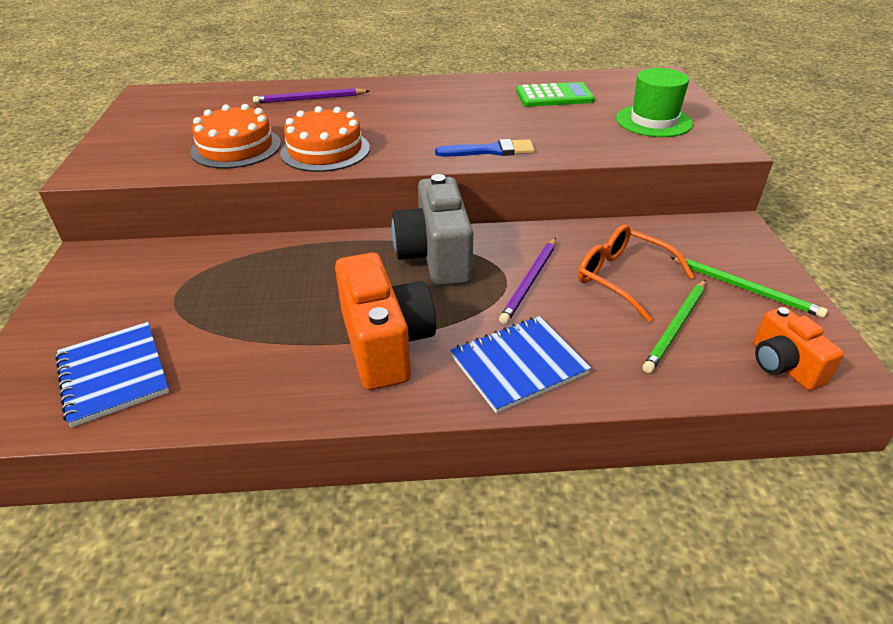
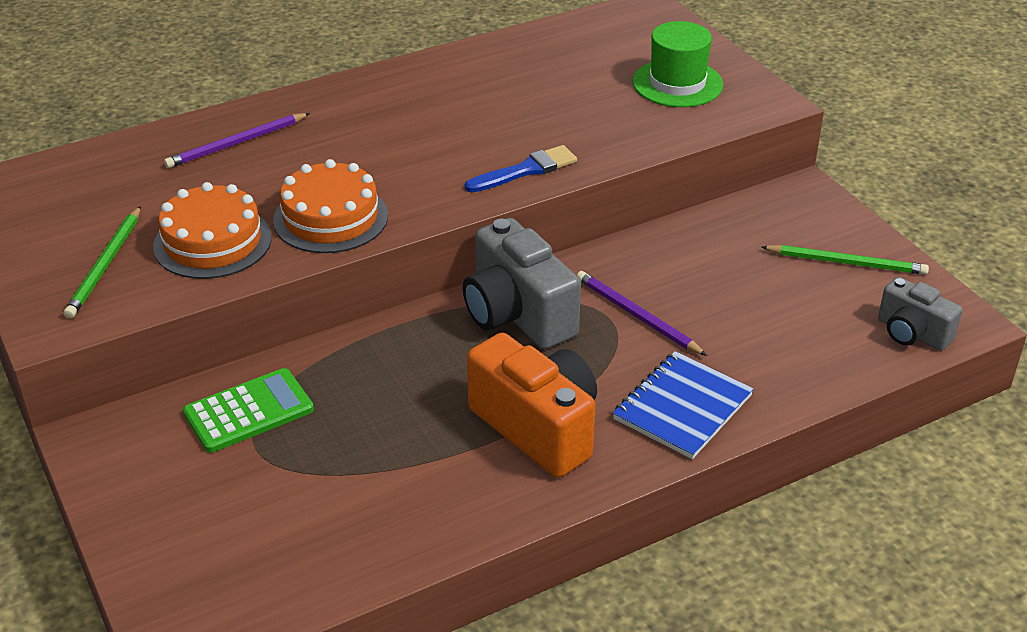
camera: 25 degrees left, 0 degrees up
blue notebook [55,322,169,427] -> none
purple pencil [499,238,556,324] -> purple pencil turned 135 degrees clockwise [577,271,707,356]
green calculator [516,82,595,107] -> green calculator moved to [183,368,314,453]
orange glasses [578,225,695,322] -> none
green pencil [643,280,706,373] -> green pencil moved to [64,206,141,318]
orange camera [753,307,844,390] -> grey camera [878,277,963,351]

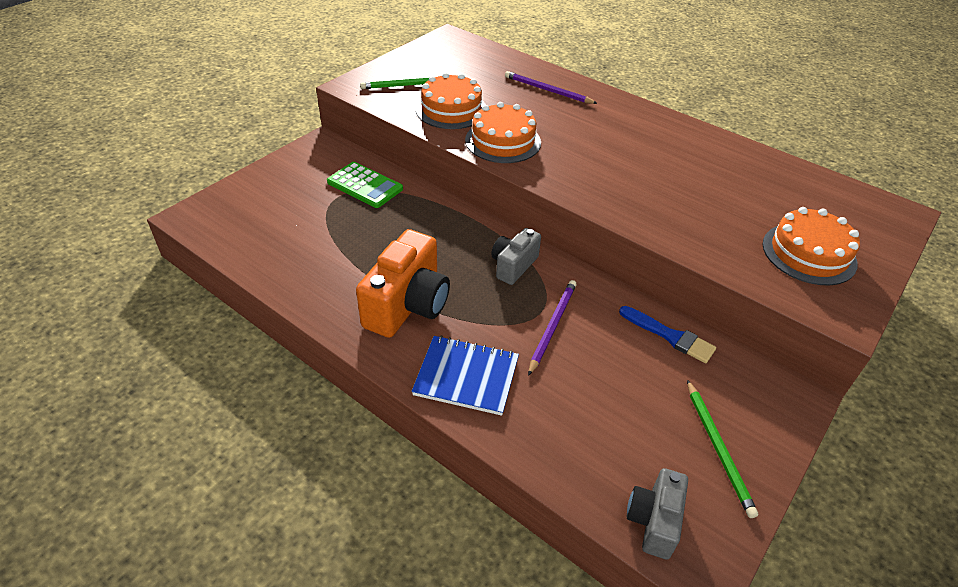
camera: 65 degrees right, 5 degrees up
grey camera [463,218,581,349] -> grey camera [491,228,541,285], size x0.59
blue brush [465,145,577,192] -> blue brush moved to [619,306,716,363]
green hat [632,21,723,107] -> orange cake [763,207,860,285]

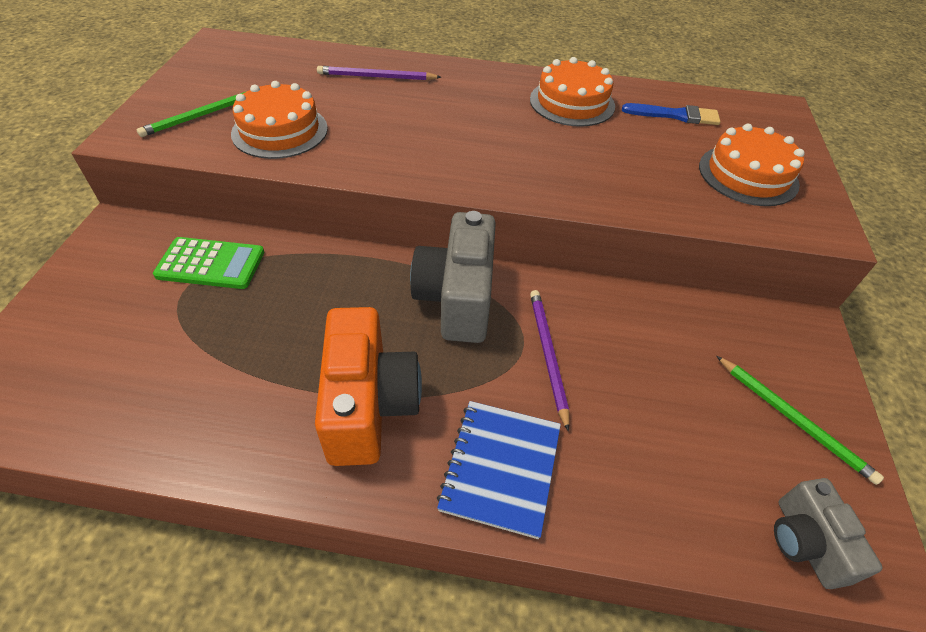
camera: 30 degrees left, 5 degrees up
blue notebook [411,335,519,416] -> blue notebook turned 60 degrees counterclockwise [437,401,561,539]
orange cake [465,102,541,163] -> orange cake moved to [530,57,615,127]
grey camera [491,228,541,285] -> grey camera [410,211,496,343], size x1.70
blue brush [619,306,716,363] -> blue brush moved to [622,103,721,125]

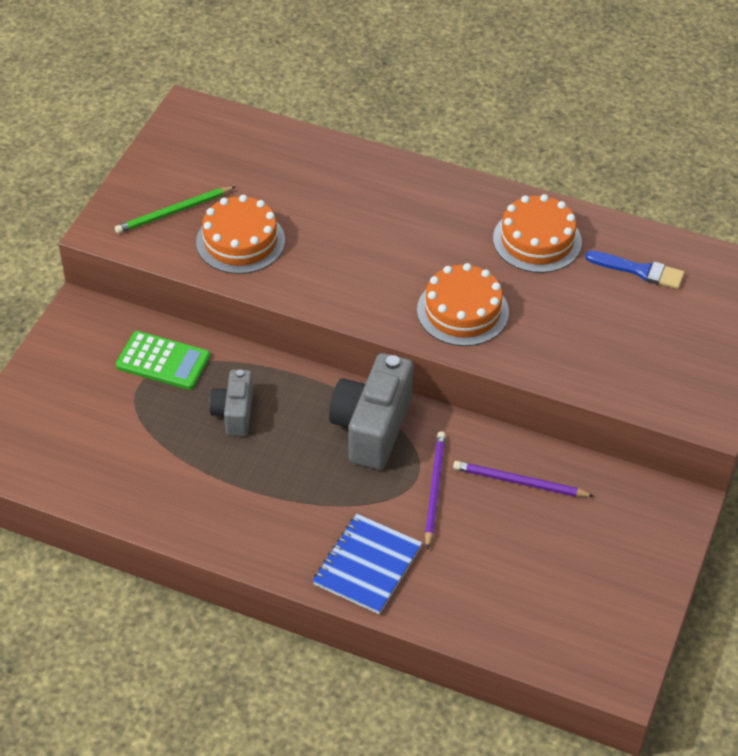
camera: 15 degrees right, 0 degrees up
orange camera [315,307,422,466] -> none
purple pencil [317,66,441,80] -> purple pencil moved to [453,461,594,497]
orange cake [699,124,805,206] -> orange cake moved to [417,263,509,346]
green pencil [716,356,884,485] -> none
grey camera [774,478,883,589] -> grey camera moved to [209,370,253,436]

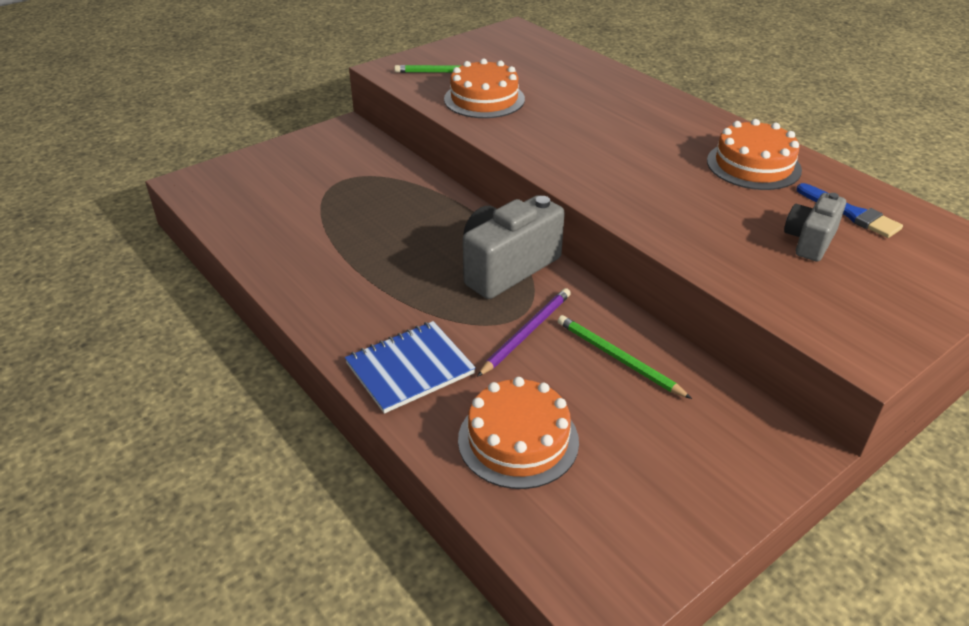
camera: 30 degrees right, 10 degrees down
green calculator [116,331,210,390] -> none
grey camera [209,370,253,436] -> grey camera moved to [784,193,846,262]
orange cake [417,263,509,346] -> orange cake moved to [458,377,579,489]
purple pencil [453,461,594,497] -> green pencil [558,315,692,399]

